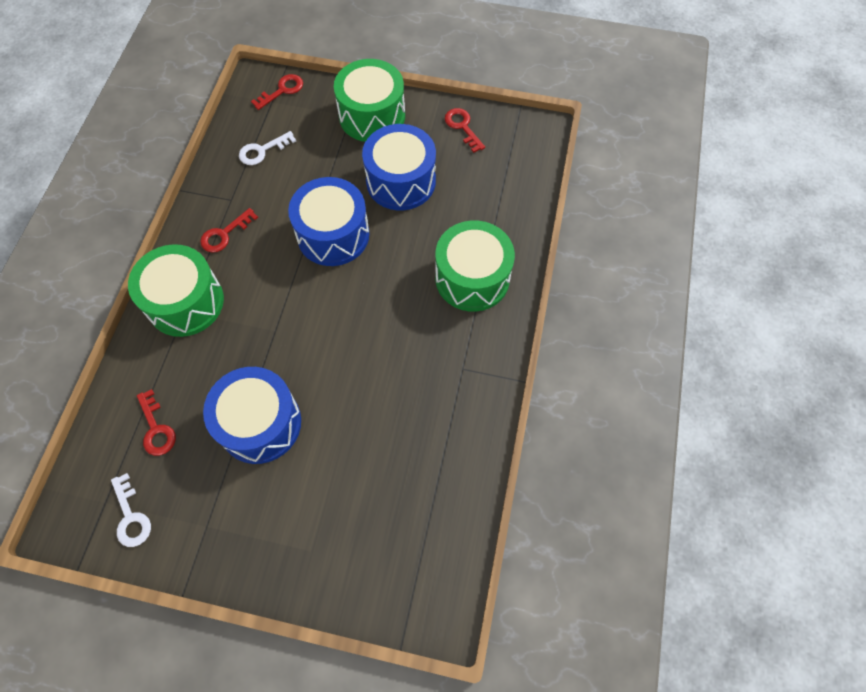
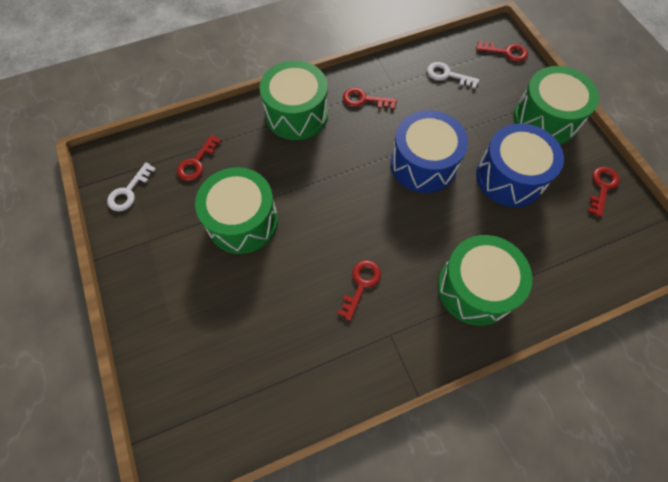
camera: 55 degrees right, 0 degrees up
blue drum [203,367,301,464] -> green drum [195,167,278,254]
none -> red key [337,260,381,321]

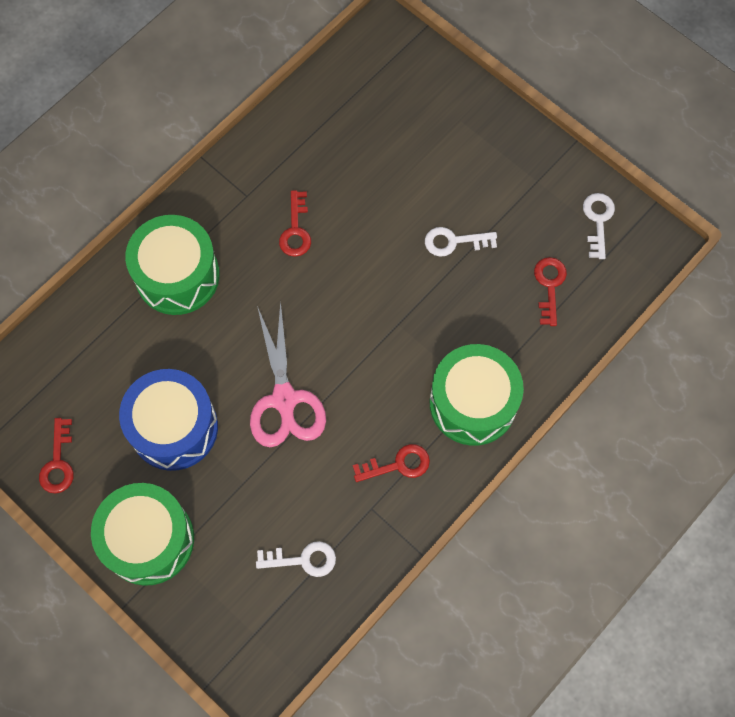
camera: 155 degrees right, 5 degrees up
green drum [195,167,278,254] -> white key [425,227,497,257]
blue drum [390,110,468,193] -> pink scissors [250,301,326,447]
red key [476,41,528,62] -> none

